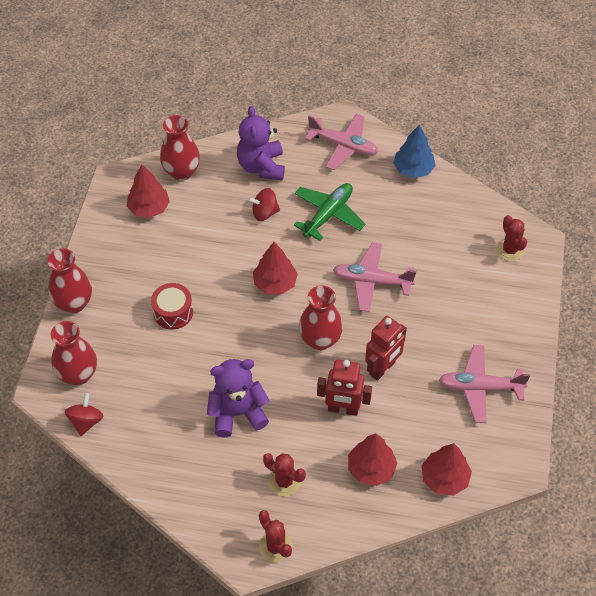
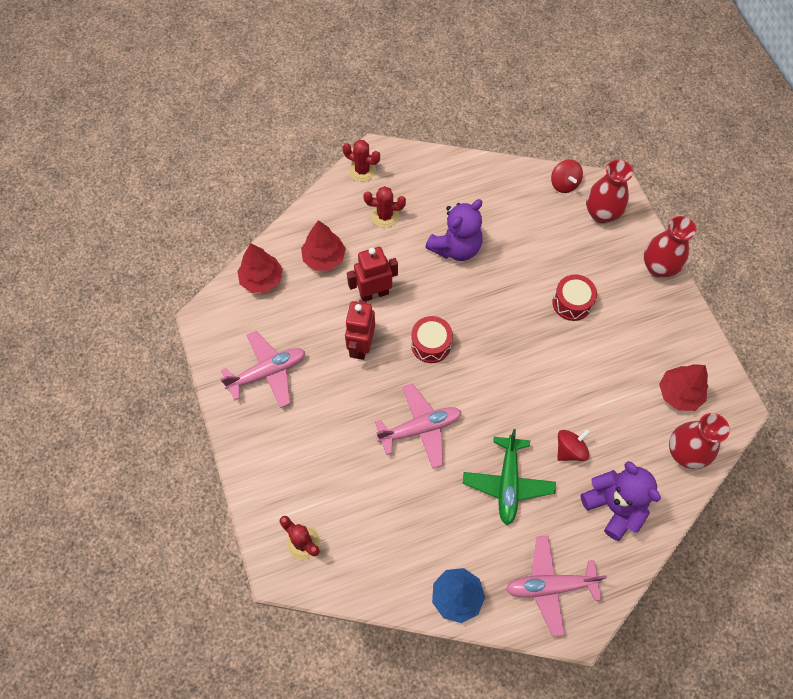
camera: 150 degrees right, 10 degrees up
red tree [253,242,298,295] -> none
red vase [299,285,343,350] -> red drum [411,316,453,363]

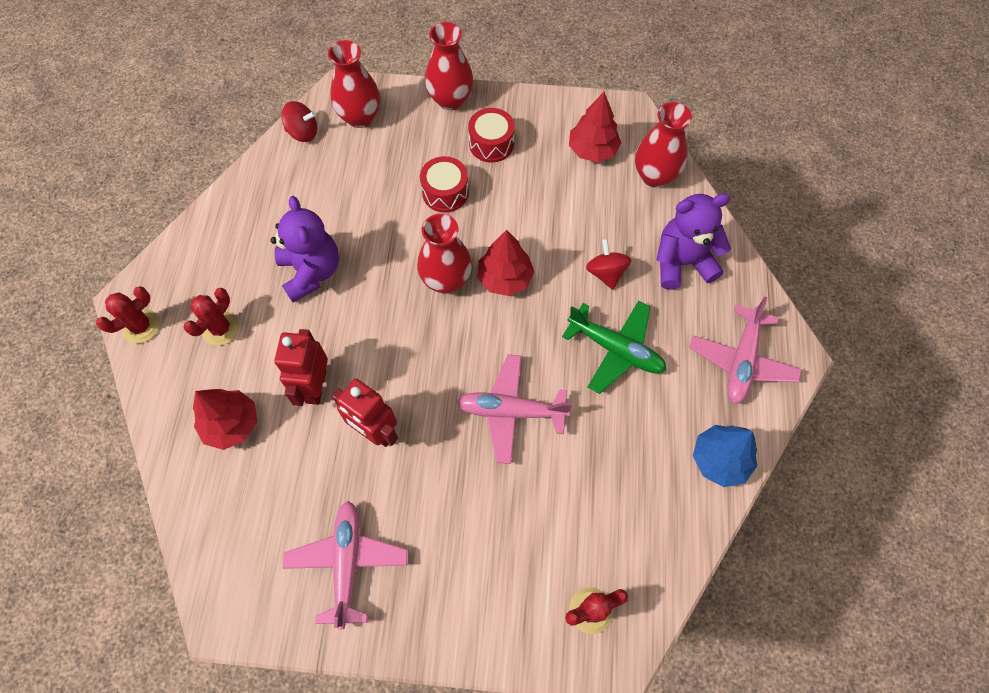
camera: 65 degrees left, 0 degrees up
red tree [238,243,283,293] -> red tree moved to [478,230,535,296]
pink plane [375,383,462,469] -> pink plane turned 90 degrees counterclockwise [457,354,572,464]
red drum [411,316,453,363] -> red drum moved to [468,108,515,163]
none -> red vase [417,214,472,294]

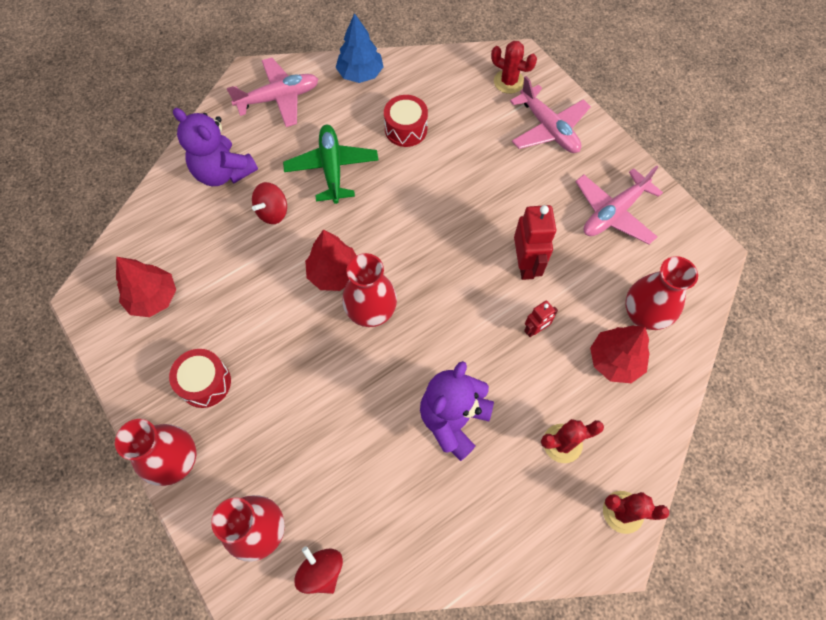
camera: 130 degrees left, 0 degrees up
red robot [274,329,328,406] -> red robot [524,300,558,337], size x0.56
red drum [420,156,469,213] -> red drum moved to [384,95,428,147]
pink plane [457,354,572,464] -> pink plane moved to [510,76,591,153]
red vase [635,102,692,187] -> red vase moved to [625,256,698,330]

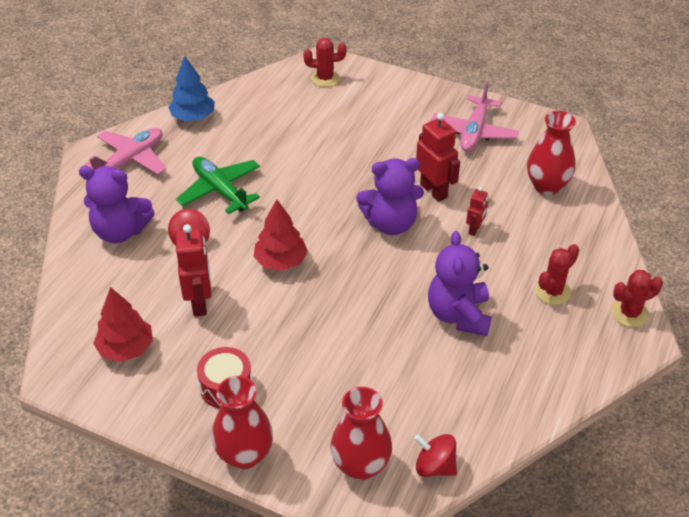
camera: 30 degrees left, 20 degrees down
red vase [342,253,397,327] -> none
red drum [384,95,428,147] -> none
pink plane [510,76,591,153] -> none
red tree [590,326,650,383] -> none
none -> red robot [175,224,211,317]
none -> purple teddy bear [356,158,424,235]

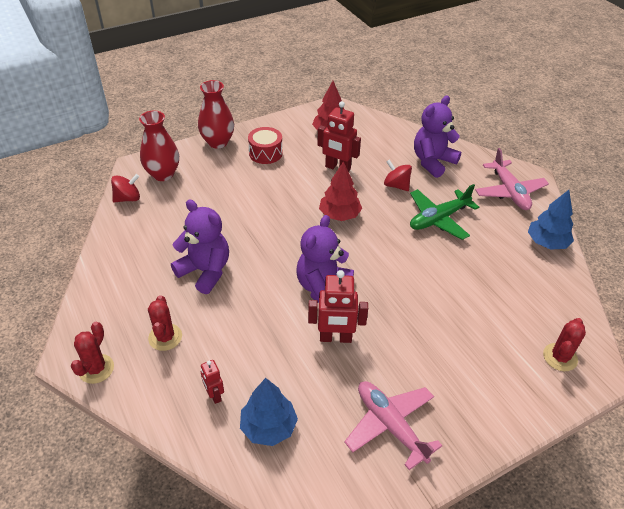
camera: 125 degrees right, 0 degrees up
green plane [176,157,260,214] -> green plane turned 150 degrees clockwise [410,184,479,240]
red robot [466,187,488,236] -> red robot moved to [201,360,224,404]
red vase [527,111,576,195] -> blue tree [240,378,298,446]

